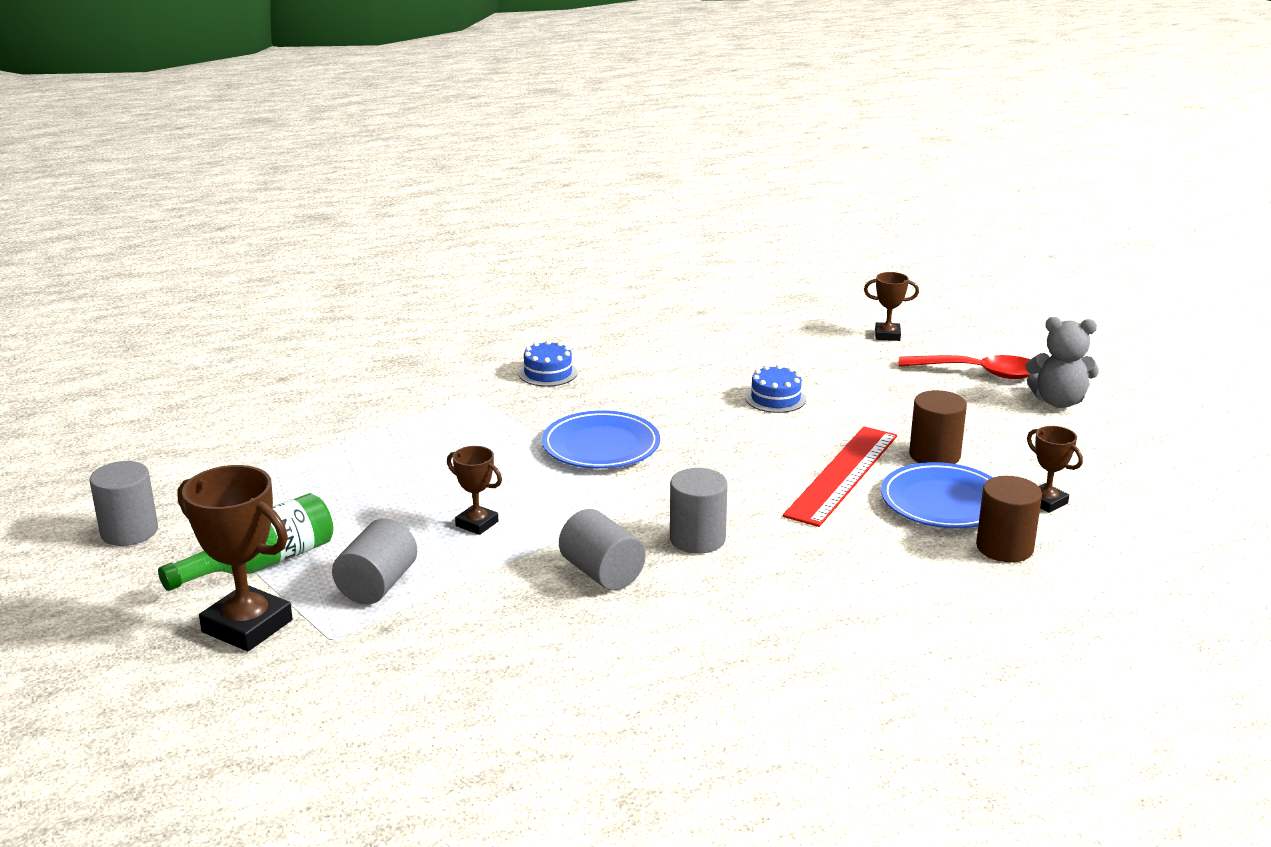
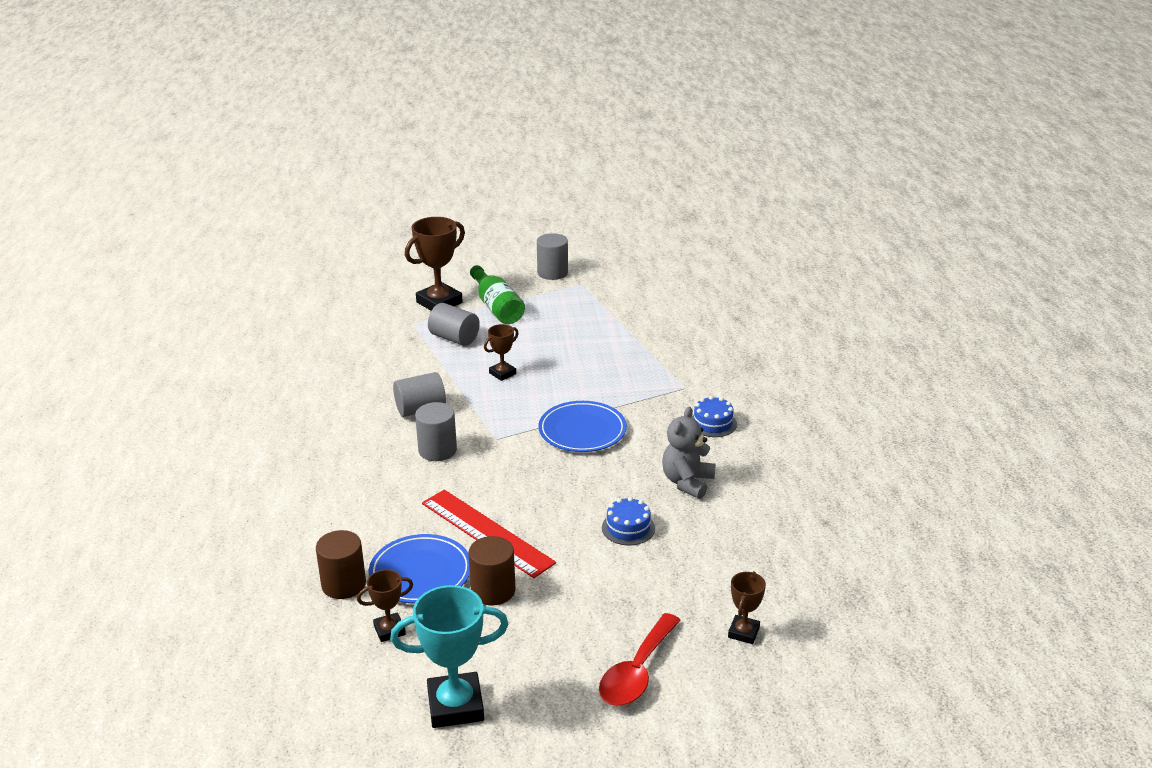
camera: 105 degrees right, 5 degrees up
grey teddy bear [1025,317,1099,408] -> grey teddy bear moved to [662,407,716,499]
none -> turquoise trophy [390,585,509,728]

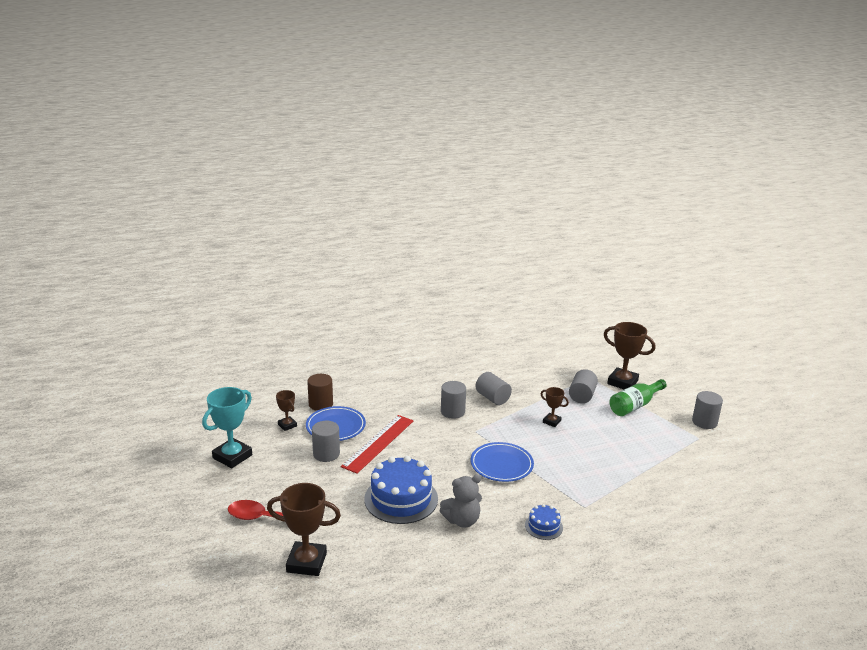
camera: 75 degrees right, 5 degrees down
turquoise trophy [390,585,509,728] -> turquoise trophy turned 60 degrees clockwise [202,387,252,468]
brown cylinder [468,536,515,605] -> grey cylinder [312,421,340,462]
blue cake [602,497,655,545] -> blue cake [364,456,438,524], size x2.02
grey teddy bear [662,407,716,499] -> grey teddy bear turned 150 degrees clockwise [439,475,482,528]
brown trophy [728,571,766,644] -> brown trophy [267,483,341,576], size x1.86

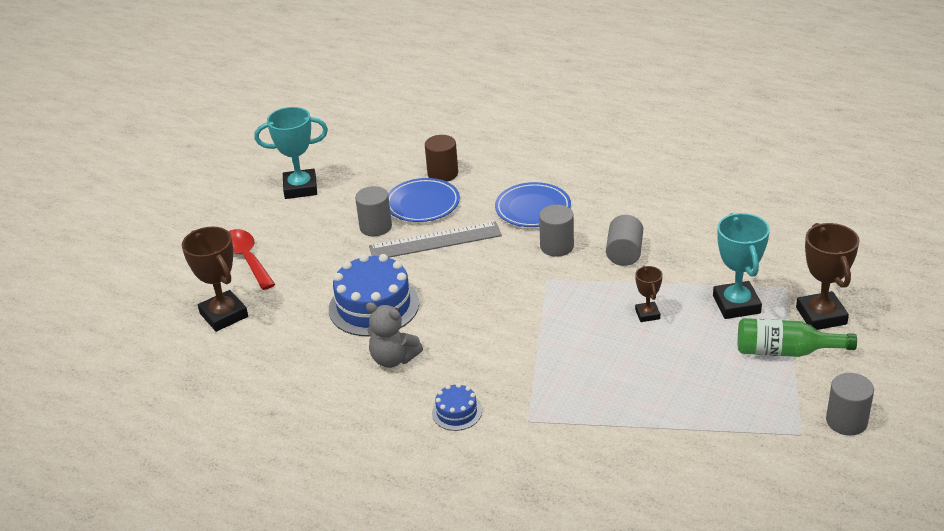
camera: 50 degrees right, 10 degrees up
brown trophy [276,390,297,431] -> none
red ruler [341,415,413,474] -> grey ruler [369,221,502,258]
blue plate [470,442,534,482] -> blue plate moved to [495,182,571,227]
grey cylinder [569,369,598,403] -> turquoise trophy [713,213,770,319]

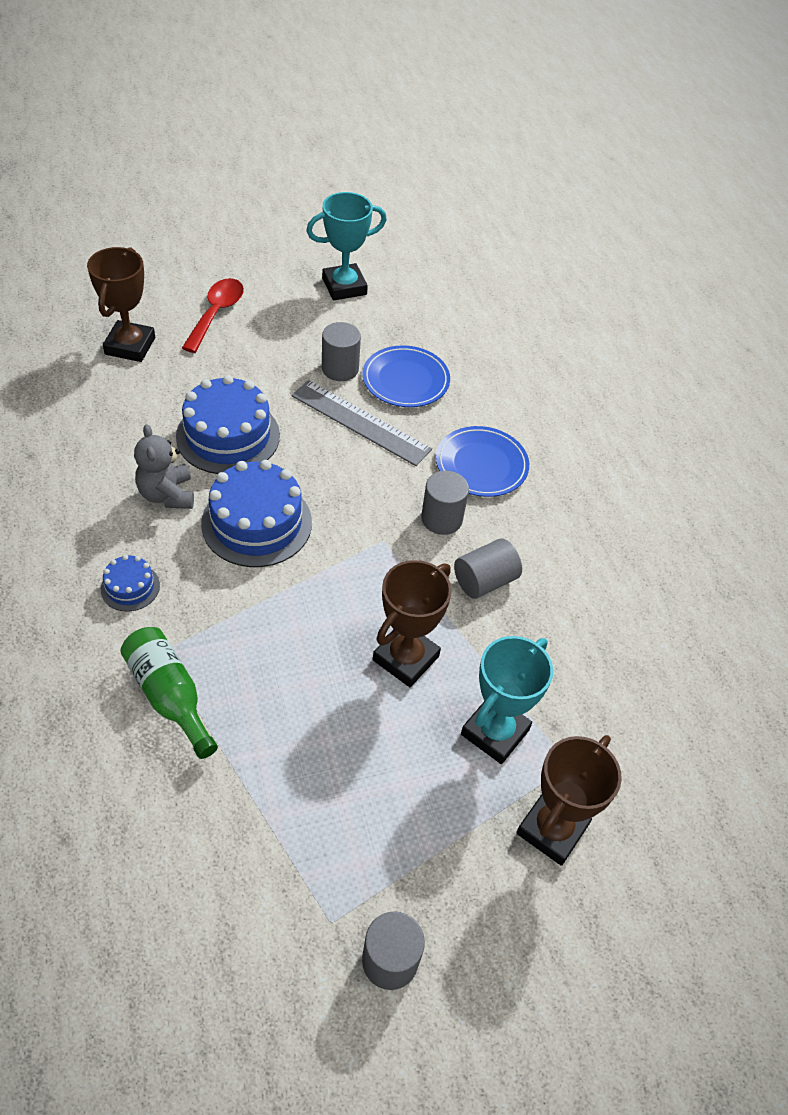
camera: 40 degrees right, 15 degrees up
turquoise trophy [255,107,328,199] -> turquoise trophy turned 60 degrees counterclockwise [306,192,387,300]
brown cylinder [425,135,458,182] -> none
brown trophy [635,266,663,322] -> brown trophy [373,560,452,687], size x1.86
green bottle [738,318,857,357] -> green bottle moved to [120,627,218,759]
none -> blue cake [201,460,312,567]

